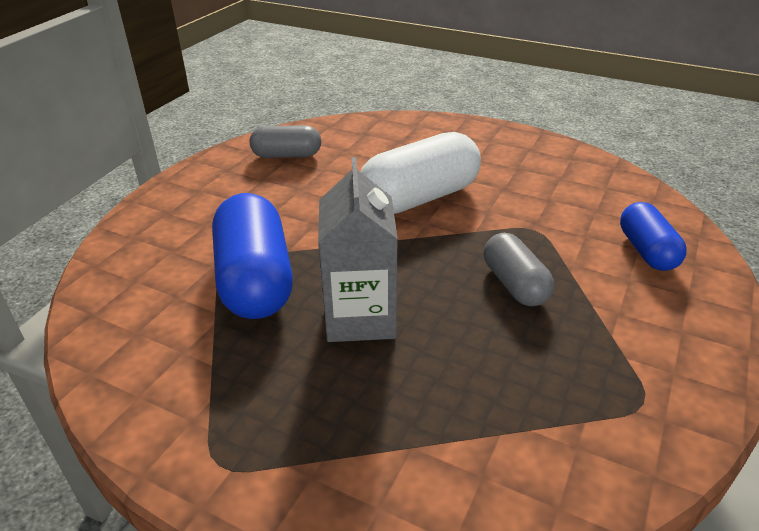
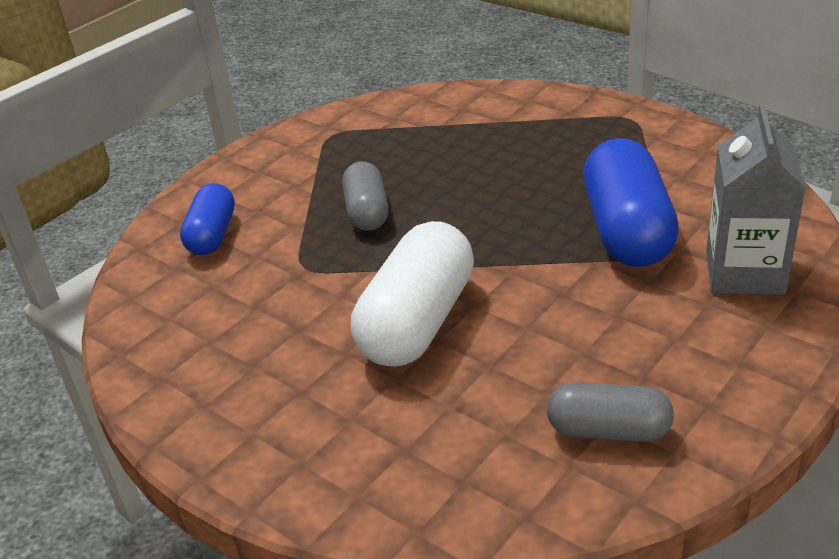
camera: 165 degrees left, 0 degrees up
grey carton [318,157,398,342] -> grey carton moved to [706,104,806,295]
white capsule [361,132,481,214] -> white capsule turned 45 degrees counterclockwise [351,221,474,367]

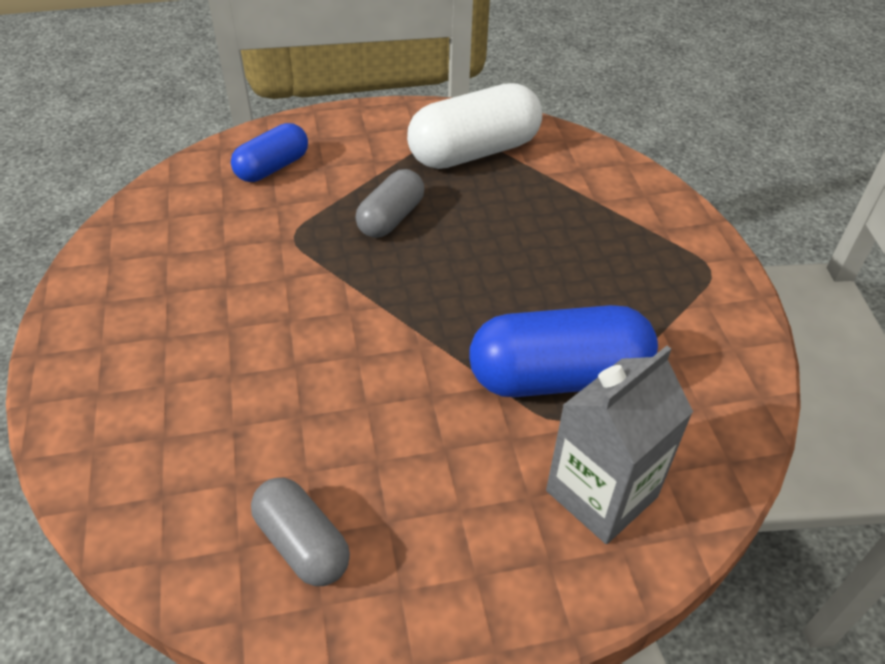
camera: 35 degrees right, 10 degrees up
white capsule [351,221,474,367] -> white capsule moved to [407,83,542,169]
blue capsule [583,138,679,267] -> blue capsule turned 45 degrees clockwise [469,305,658,397]

